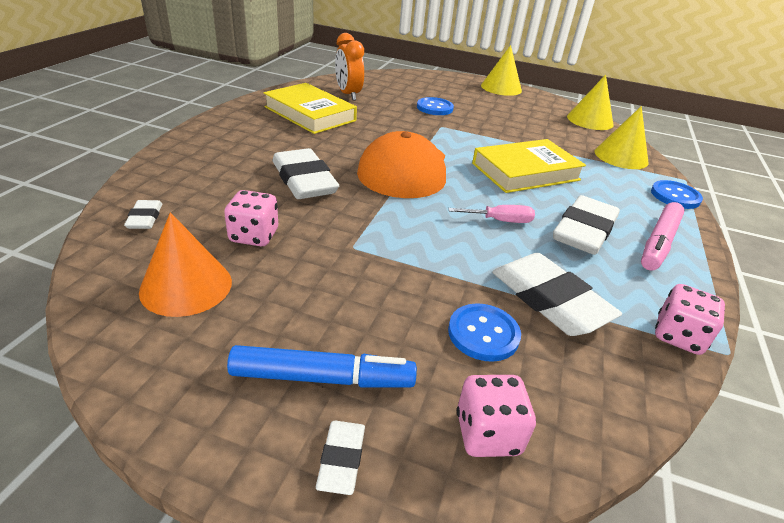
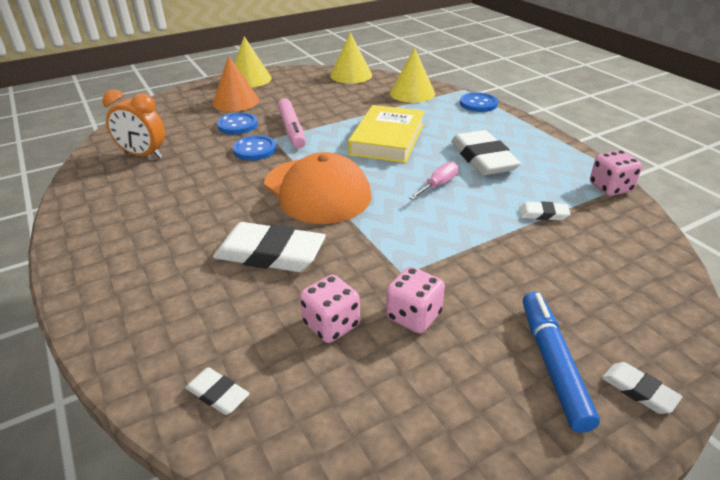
camera: 45 degrees left, 0 degrees up
orange cone [139,212,232,317] -> orange cone moved to [213,56,259,112]
blue marker [227,345,417,388] -> blue marker turned 45 degrees counterclockwise [523,292,600,433]
yellow book [263,83,357,134] -> none
blue button [448,303,521,362] -> blue button moved to [233,135,277,160]
pink dice [457,375,536,457] -> pink dice moved to [386,267,445,333]
white eraser [492,253,622,336] -> white eraser [519,201,570,220], size x0.48
pink marker [641,202,685,271] -> pink marker moved to [278,99,306,148]

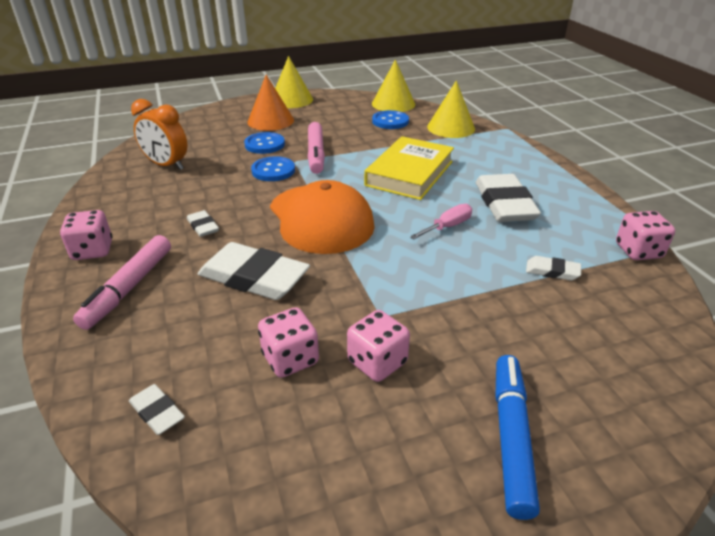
camera: 10 degrees right, 0 degrees up
blue button [460,92,498,112] -> blue button moved to [372,110,409,129]
white eraser [602,362,682,414] -> white eraser moved to [187,210,219,237]
none -> pink dice [60,210,112,260]
none -> pink marker [73,235,171,330]

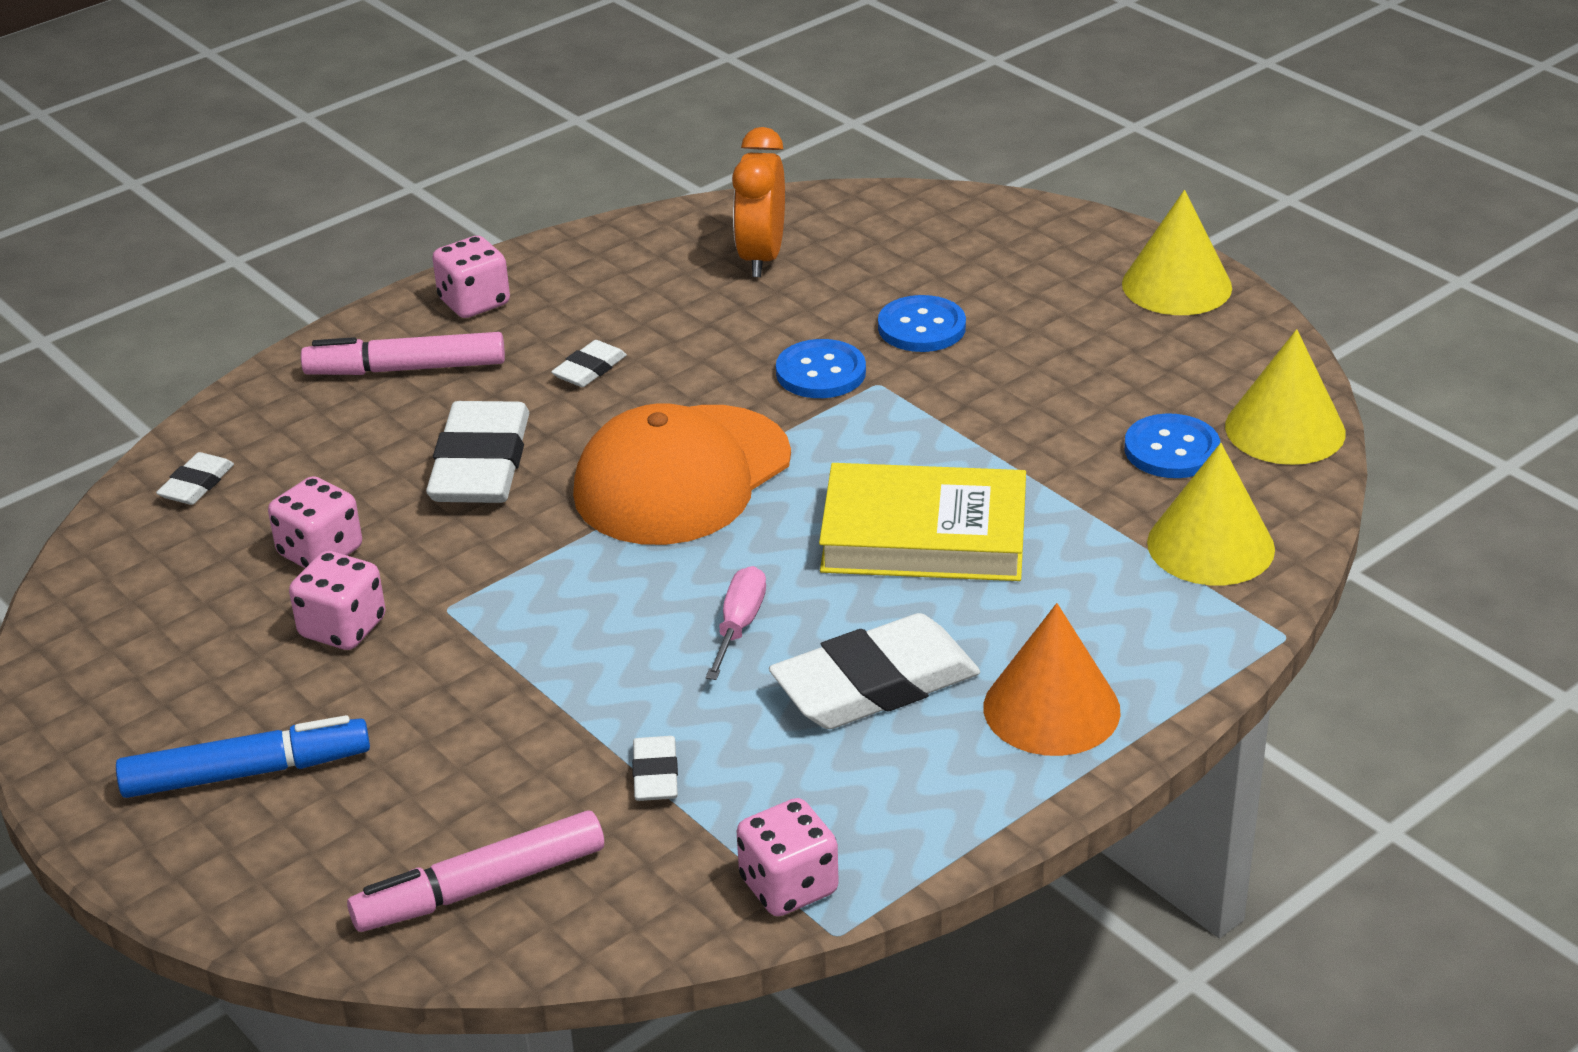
camera: 70 degrees right, 0 degrees up
orange cone [247,75,294,131] -> orange cone moved to [984,603,1121,756]
pink marker [308,122,325,174] -> pink marker moved to [347,810,604,932]
pink screwdriver [410,204,472,239] -> pink screwdriver turned 105 degrees counterclockwise [706,566,766,680]

